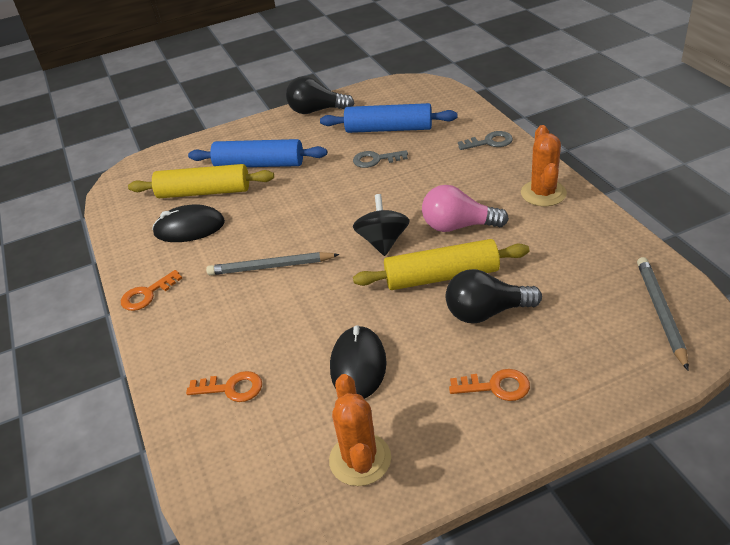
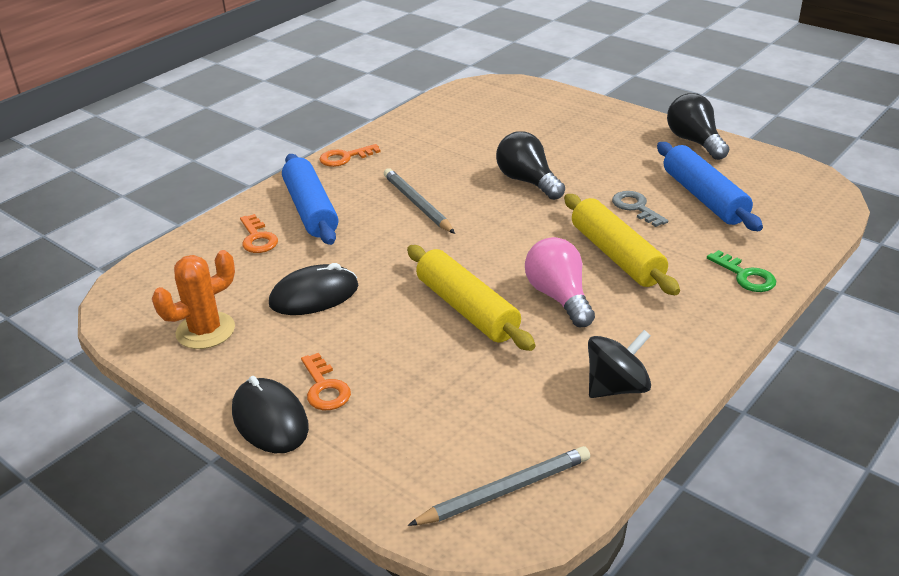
camera: 60 degrees right, 5 degrees down
orange key [121,270,182,311] -> orange key turned 45 degrees counterclockwise [319,144,381,167]
yellow rolling pin [128,164,274,198] -> yellow rolling pin moved to [564,194,680,295]
black mouse [152,205,225,242] -> black mouse moved to [232,376,309,453]
blue rolling pin [188,139,327,167] -> blue rolling pin moved to [282,154,338,245]
black spinning top [353,194,410,256] -> black spinning top moved to [588,330,651,398]
black light bulb [446,269,542,323] -> black light bulb moved to [496,131,565,200]
grey key [458,131,513,150] -> green key [707,250,776,292]
orange cactus [521,125,567,206] -> none

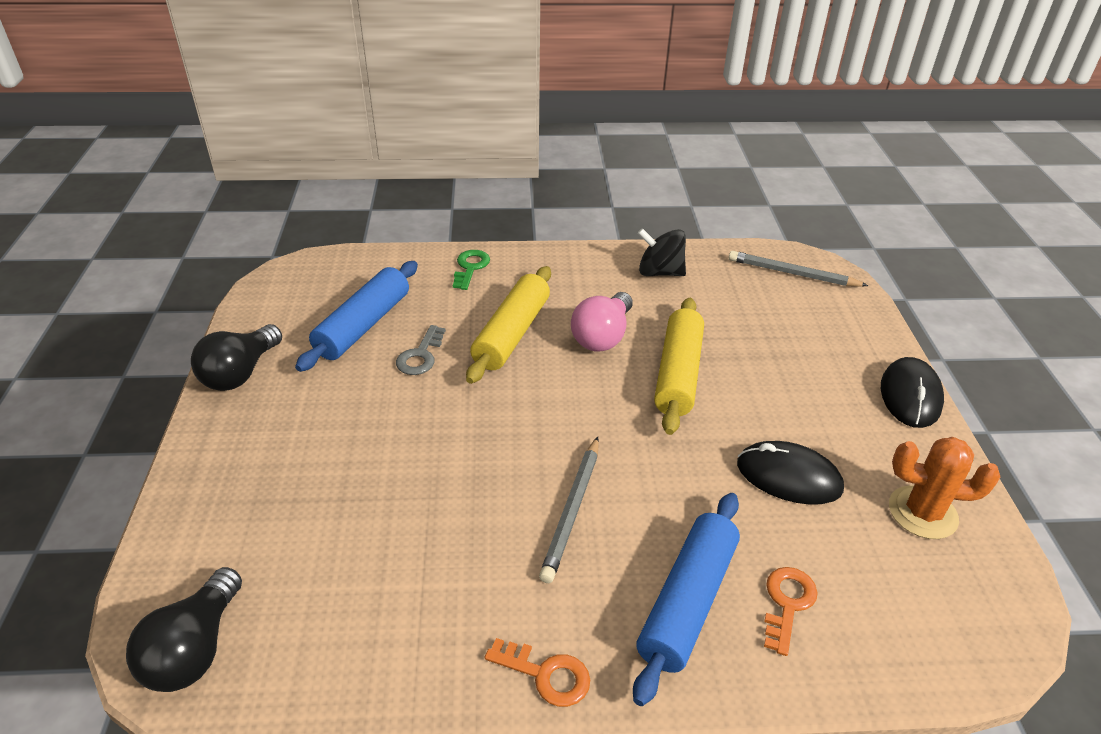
camera: 135 degrees left, 5 degrees up
orange key [301,353,351,410] -> none
black light bulb [496,131,565,200] -> black light bulb moved to [126,567,242,692]

